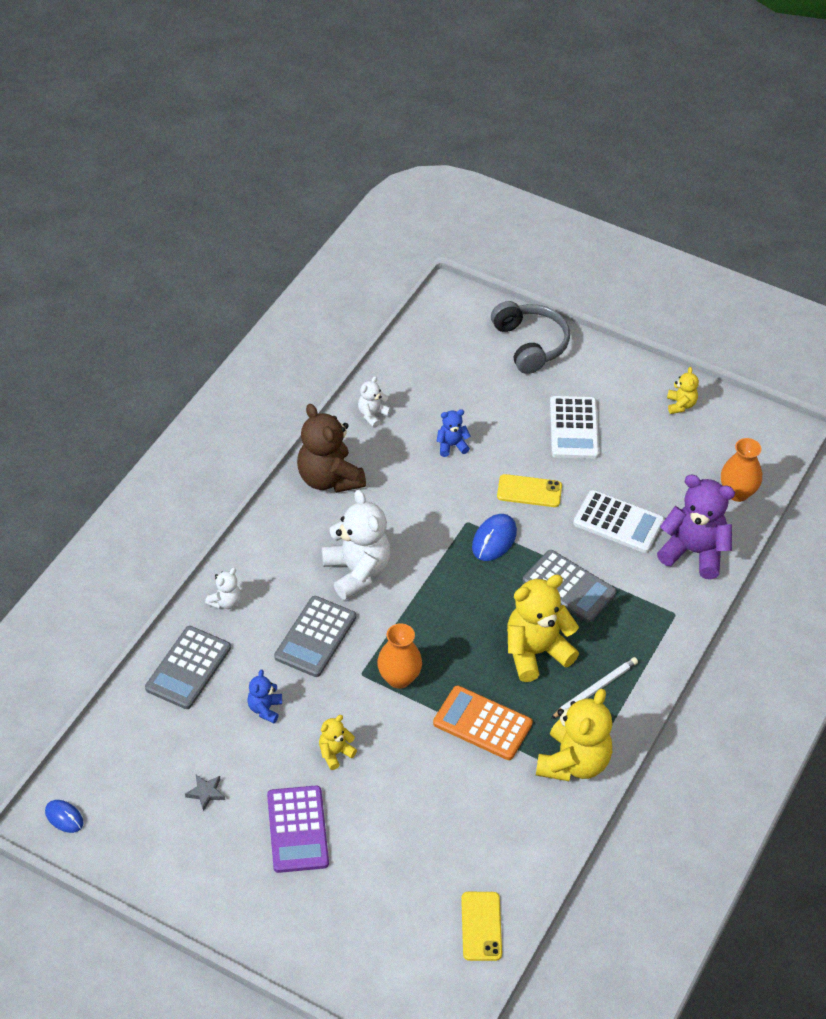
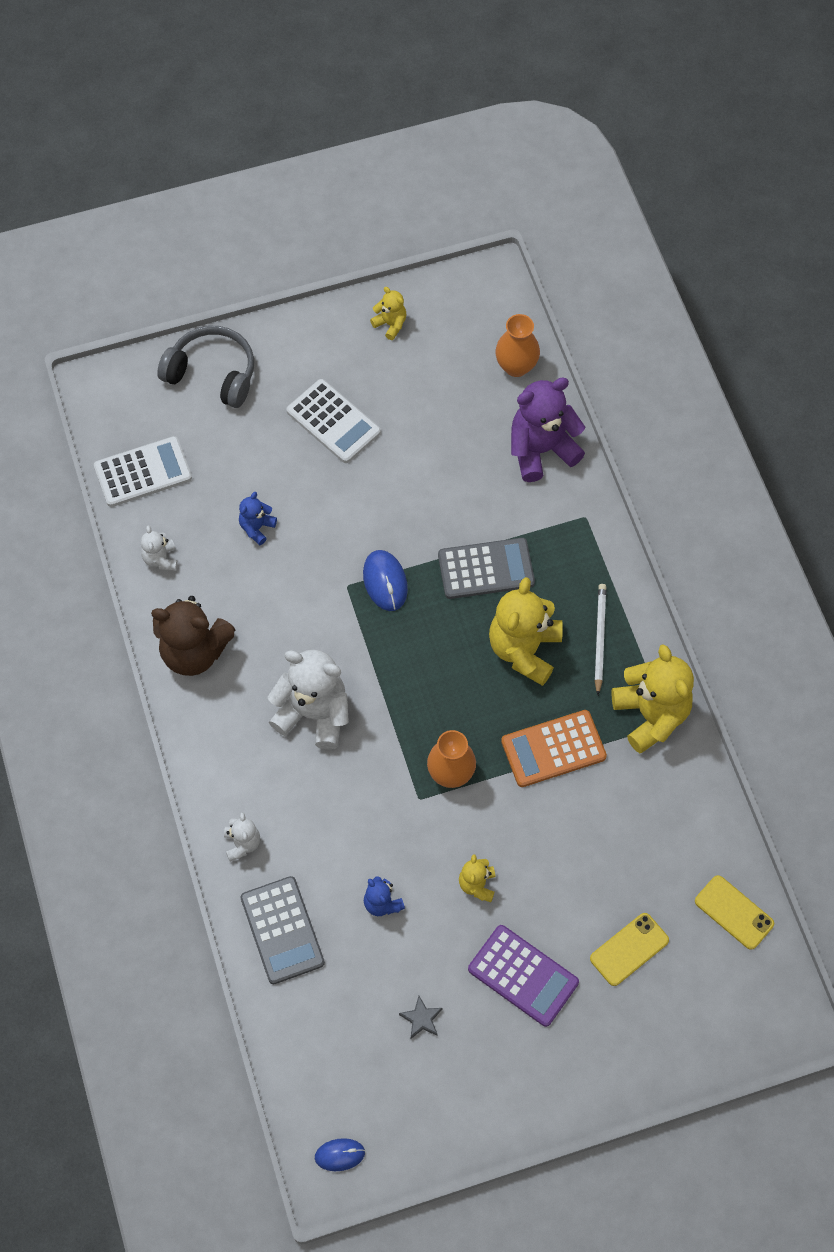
camera: 45 degrees left, 15 degrees up
grey calculator [274,596,356,677] -> none
yellow phone [497,474,562,507] -> yellow phone moved to [590,913,669,986]
white calculator [573,490,665,553] -> white calculator moved to [94,436,192,507]

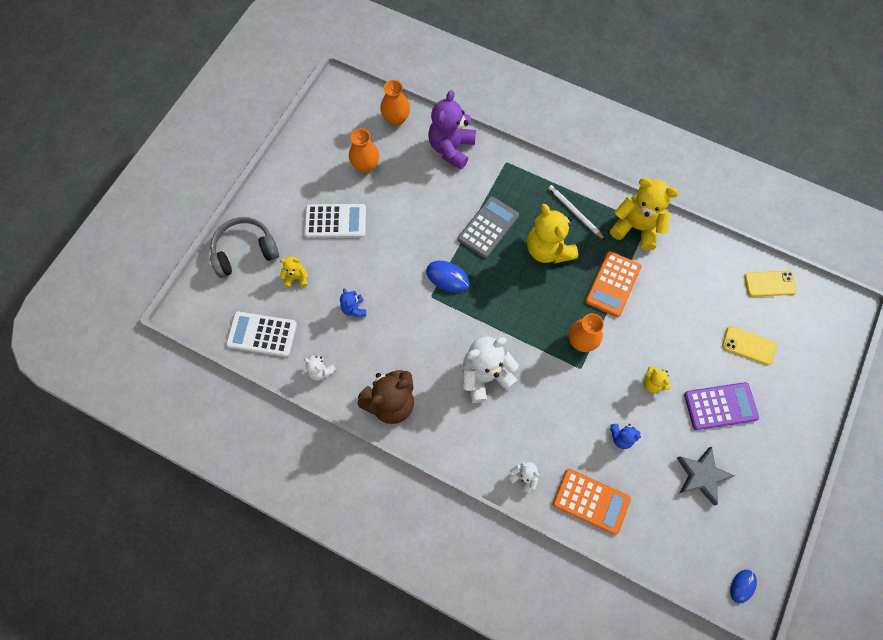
camera: 45 degrees left, 5 degrees up
white calculator [94,436,192,507] -> white calculator turned 105 degrees counterclockwise [226,311,297,357]
grey calculator [240,876,325,984] -> orange calculator [553,469,631,535]
yellow teddy bear [370,287,406,340] -> yellow teddy bear moved to [280,256,308,288]
grey star [399,996,443,1039] -> grey star [677,447,735,505], size x1.89
yellow phone [590,913,669,986] -> yellow phone turned 75 degrees counterclockwise [722,326,777,365]
none -> orange vase [349,129,379,173]

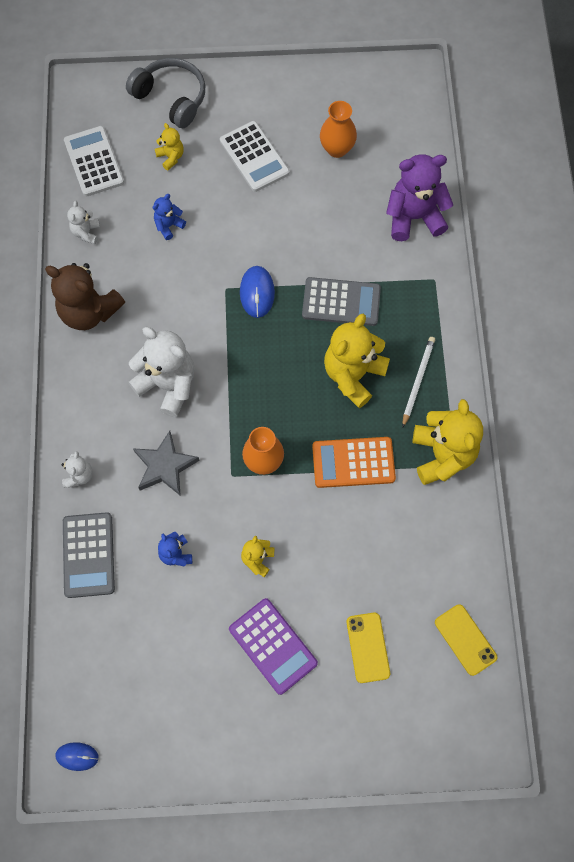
camera: 60 degrees right, 0 degrees up
orange vase [380,80,410,126] -> none
orange calculator [553,469,631,535] -> grey calculator [63,512,115,598]
grey star [677,447,735,505] -> grey star moved to [133,431,200,496]

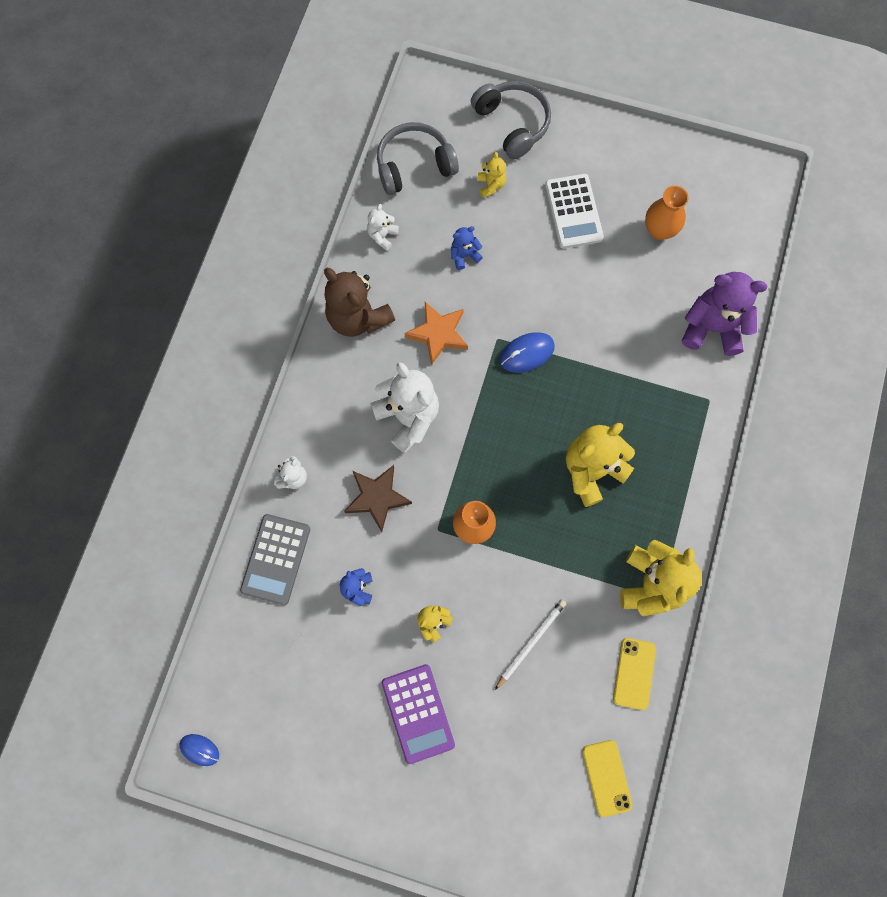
camera: 20 degrees right, 5 degrees up
white calculator [64,126,124,197] -> grey headphones [377,122,459,195]
grey star [133,431,200,496] -> brown star [344,465,412,532]
blue mouse [240,266,275,318] -> blue mouse turned 45 degrees clockwise [500,332,555,373]
grey calculator [302,277,381,326] -> none
orange calculator [312,437,396,488] -> none
yellow phone [346,613,390,683] -> yellow phone moved to [613,638,656,710]
white pencil [402,337,435,428] -> white pencil moved to [495,599,566,690]
none -> orange star [404,302,468,365]

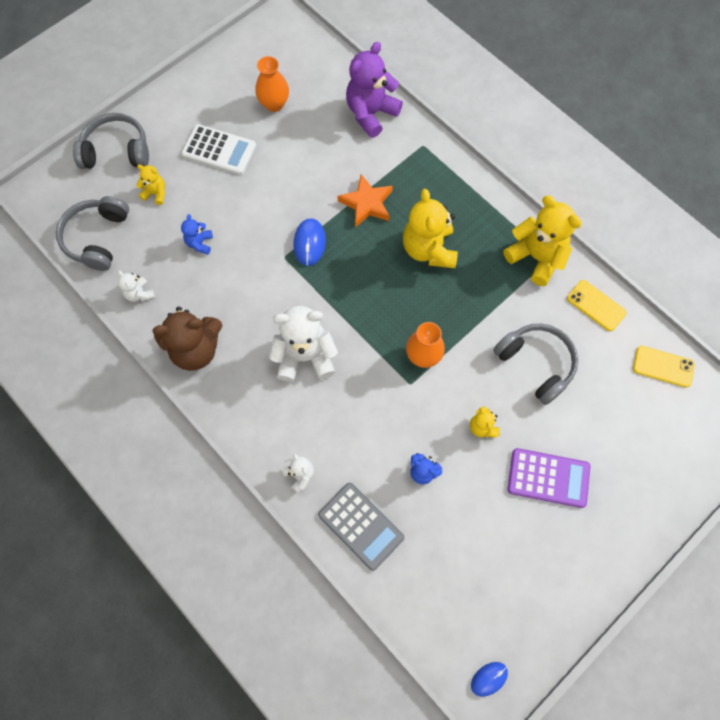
camera: 60 degrees left, 5 degrees down
brown star [344,465,412,532] -> none
orange star [404,302,468,365] -> orange star moved to [337,174,393,227]
white pencil [495,599,566,690] -> grey headphones [493,324,578,405]

